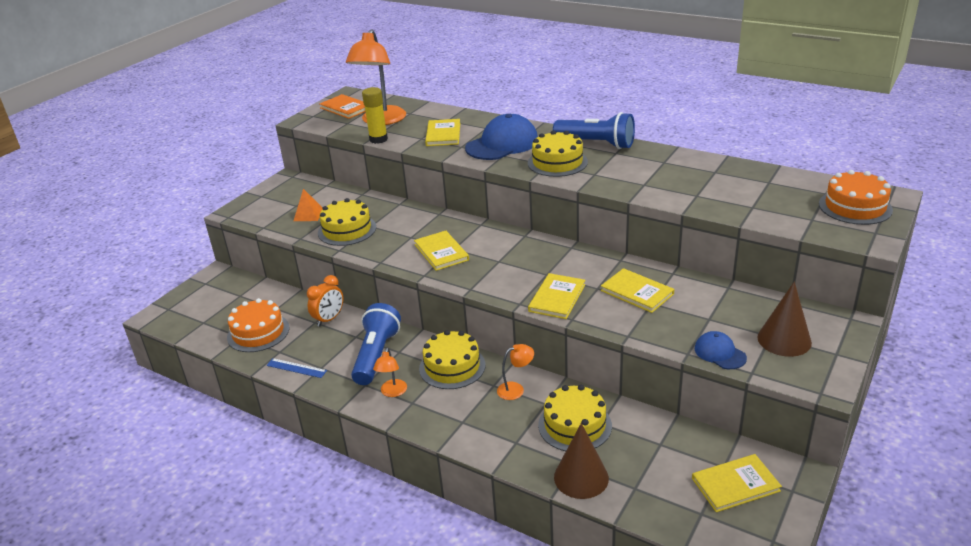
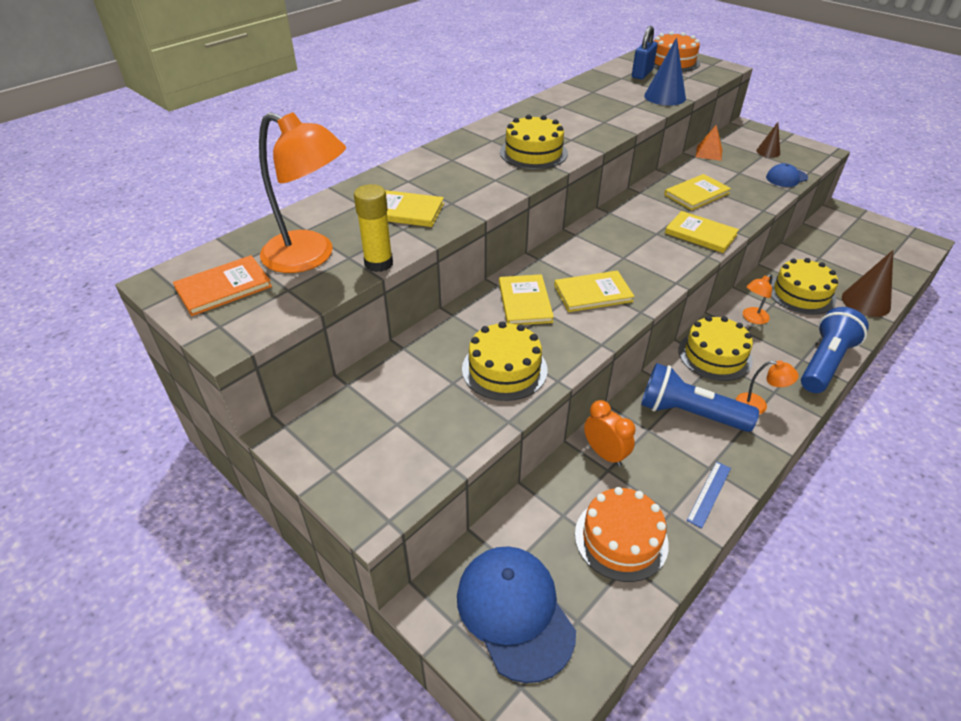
camera: 80 degrees left, 10 degrees up
orange pyramid [294,189,323,221] -> orange pyramid moved to [696,125,722,161]
blue cap [465,114,538,160] -> blue cap moved to [457,546,576,683]
orange lamp [497,344,534,400] -> orange lamp turned 120 degrees counterclockwise [743,274,772,324]
blue flashlight [553,112,635,149] -> blue flashlight moved to [801,307,869,393]
yellow book [692,454,782,512] -> yellow book moved to [499,274,554,325]
brown cone [757,282,812,357] -> brown cone [756,122,780,158], size x0.59
none -> blue padlock [632,26,658,79]
none -> blue cone [644,37,686,106]

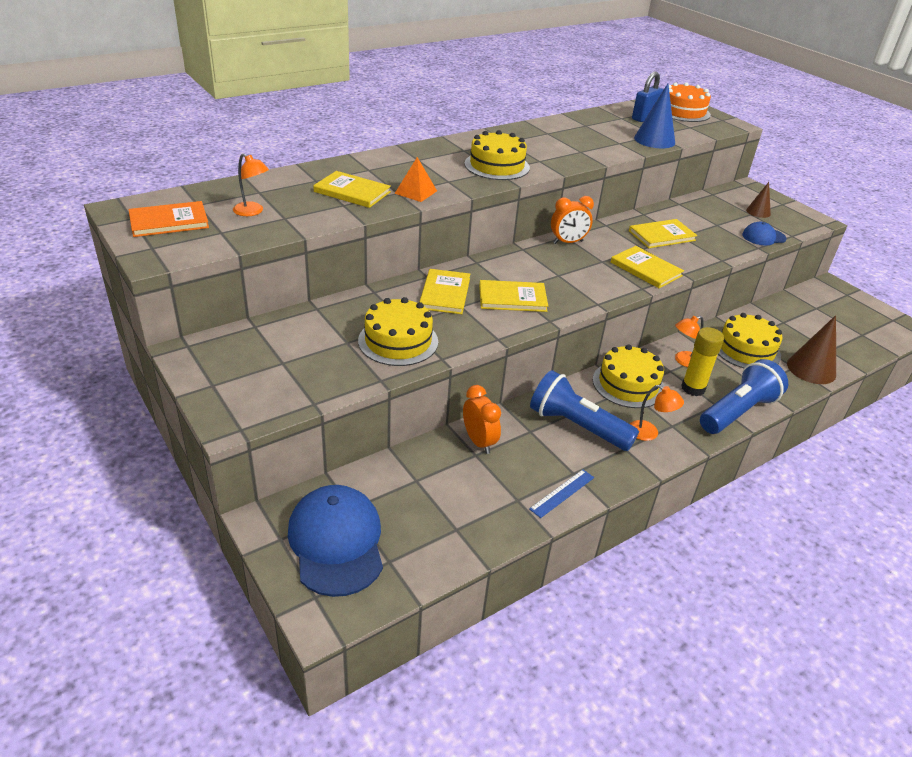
camera: 10 degrees right, 5 degrees down
orange lamp [259,112,346,273] -> orange lamp [233,153,269,216], size x0.46
yellow glue stick [354,184,393,272] -> yellow glue stick moved to [681,327,724,396]
orange cake [575,487,669,582] -> none
orange pyramid [696,125,722,161] -> orange pyramid moved to [394,157,437,202]
none -> orange clock [551,196,594,244]

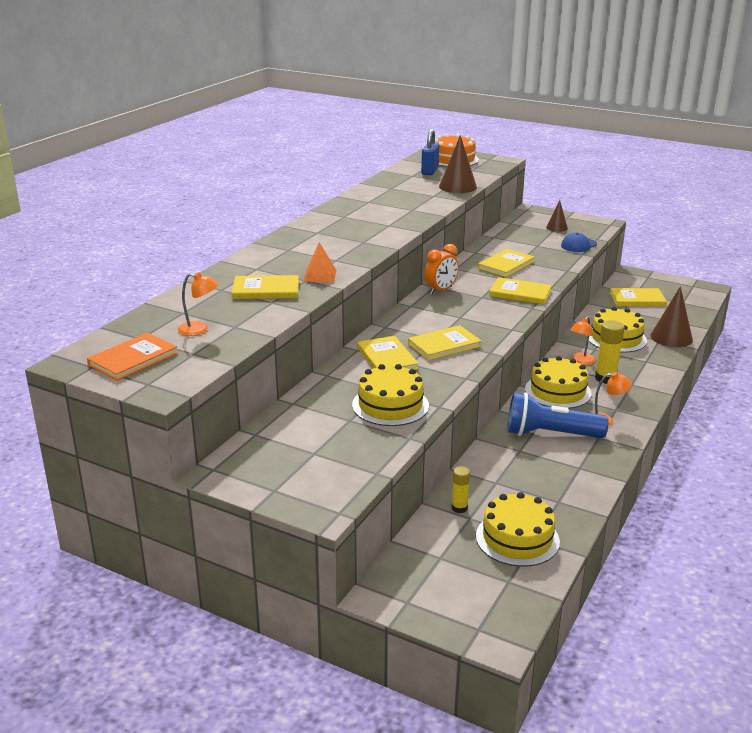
camera: 25 degrees left, 10 degrees down
blue cap [288,485,383,597] -> none
orange clock [463,385,501,454] -> none
yellow cake [465,130,530,180] -> yellow cake moved to [476,492,560,567]
blue ruler [529,470,594,518] -> none
blue cone [634,83,675,148] -> brown cone [439,135,477,193]
blue flashlight [700,359,788,434] -> none
none -> yellow glue stick [452,466,470,513]
none -> yellow book [610,288,667,306]

